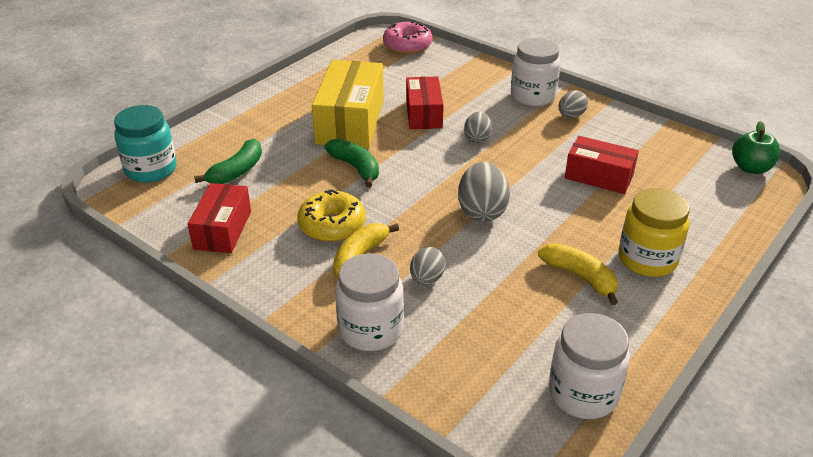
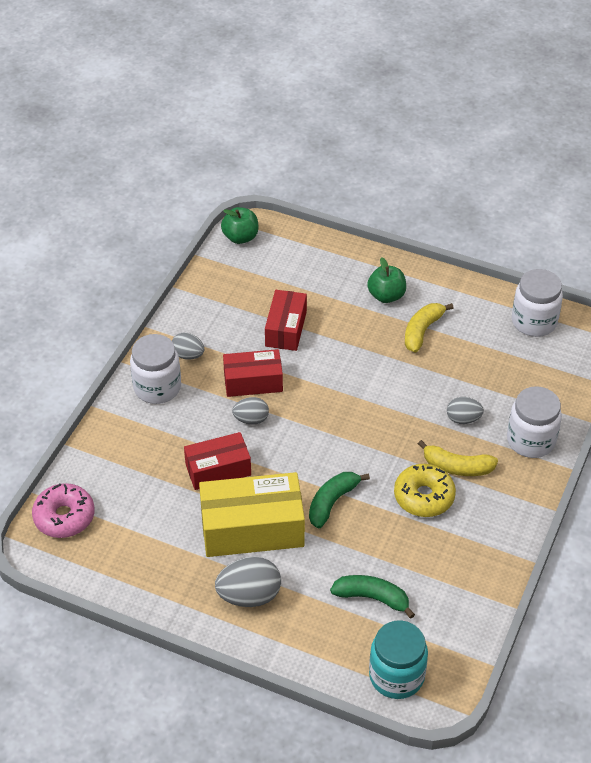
camera: 105 degrees left, 10 degrees up
red box [187,183,251,253] -> red box moved to [223,349,283,397]
grey egg [458,162,510,222] -> grey egg moved to [215,557,281,607]
yellow jar [618,188,690,277] -> green apple [367,257,406,303]

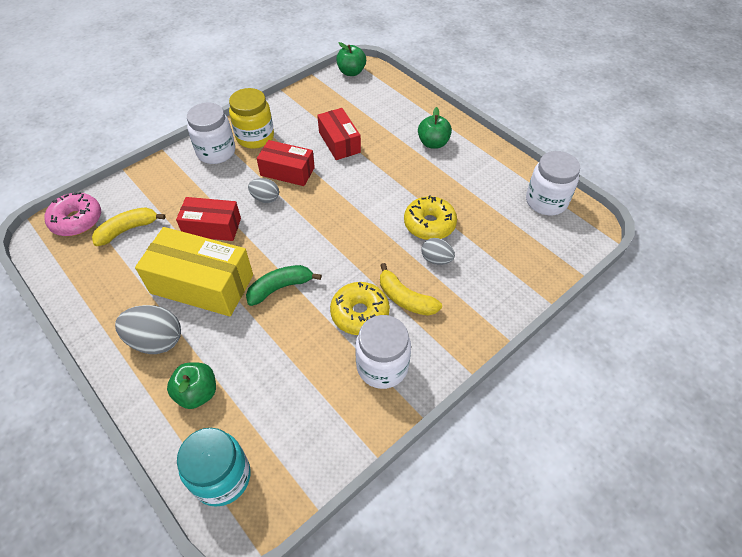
camera: 25 degrees right, 5 degrees up
grey egg [172,333,204,360] -> yellow jar [229,88,274,149]
red box [265,290,307,351] -> red box turned 60 degrees counterclockwise [317,108,361,160]
green banana [330,575,415,619] -> none
yellow banana [405,303,454,353] -> yellow banana moved to [92,207,166,246]
white jar [507,386,562,458] -> white jar moved to [355,315,411,389]
none -> green apple [167,362,216,409]
none -> yellow donut [404,195,457,240]

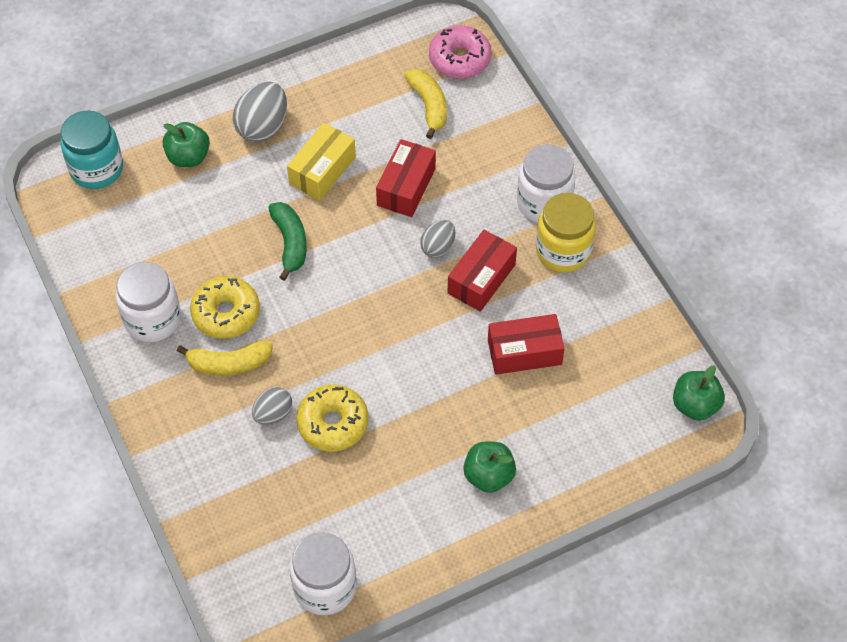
camera: 105 degrees right, 5 degrees up
yellow box [135,227,253,316] -> yellow box [287,123,356,201], size x0.62
yellow banana [380,263,442,316] -> yellow banana turned 150 degrees counterclockwise [177,341,273,376]

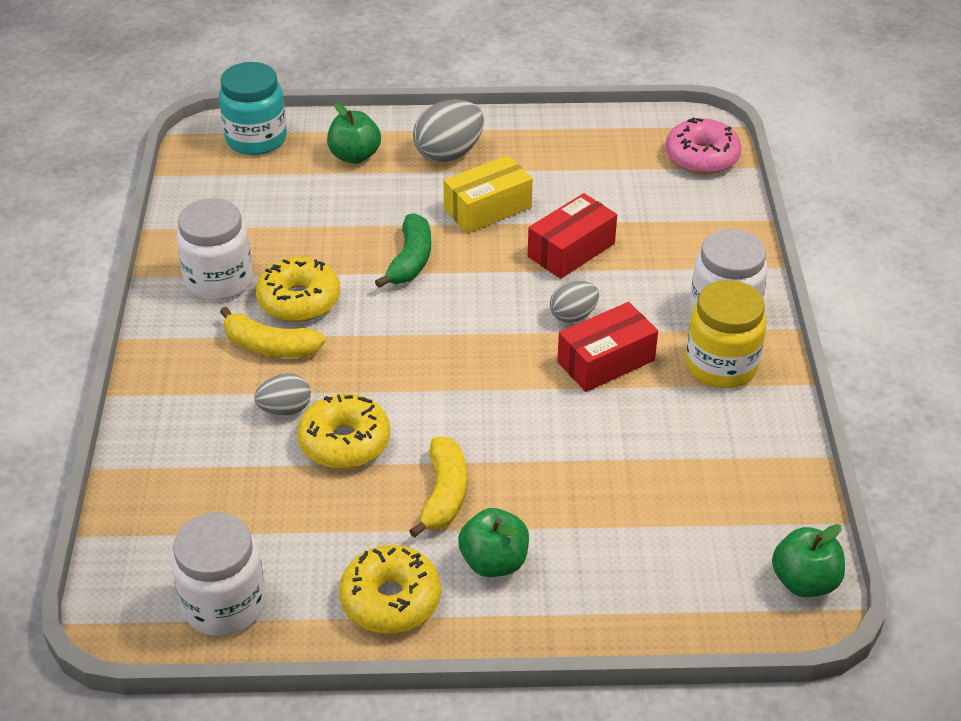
camera: 25 degrees right, 15 degrees down
yellow banana [404,69,447,139] -> yellow banana moved to [409,437,467,538]
red box [488,314,565,375] -> none
none -> yellow donut [339,545,441,634]

